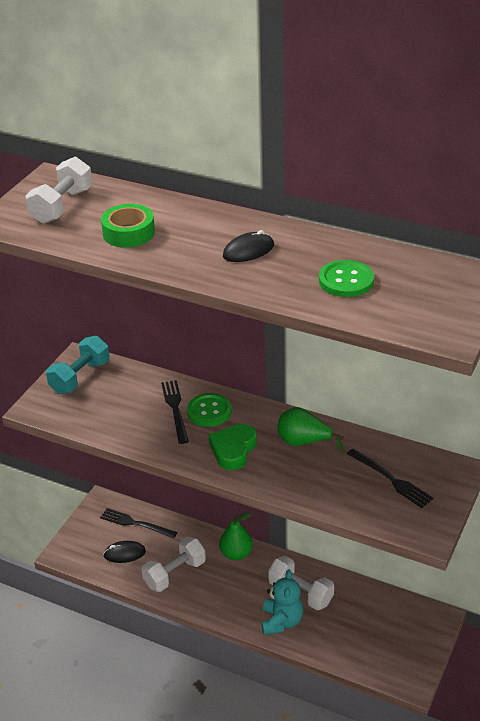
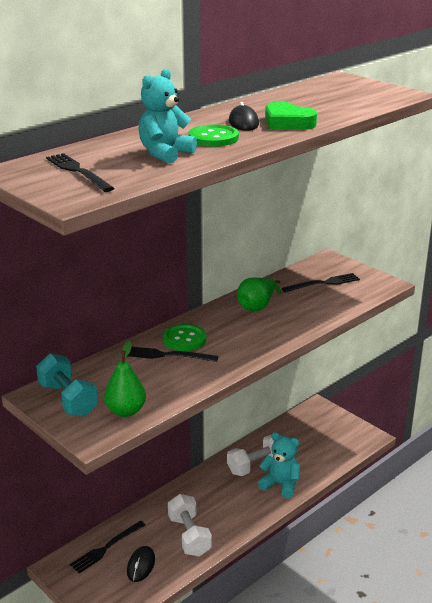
camera: 70 degrees left, 10 degrees down
white dumbbell [25,157,93,224] -> black fork [46,153,115,192]
green tape [101,204,155,248] -> turquoise teddy bear [138,68,197,163]
green heart [209,424,257,470] -> green heart moved to [265,101,317,130]
green pear [219,512,253,560] -> green pear moved to [104,341,146,417]
green button [319,260,374,297] -> green button moved to [189,124,239,147]

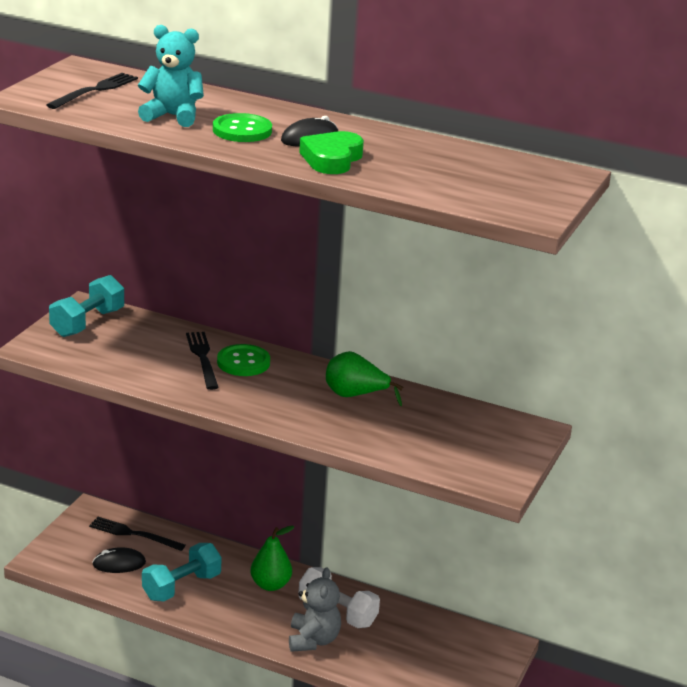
camera: 65 degrees right, 0 degrees up
green pear [104,341,146,417] -> green pear moved to [251,526,294,591]
white dumbbell [168,494,212,557] -> turquoise dumbbell [142,543,222,602]
turquoise teddy bear [258,432,300,498] -> grey teddy bear [289,567,341,652]
black fork [282,273,360,292] -> none

